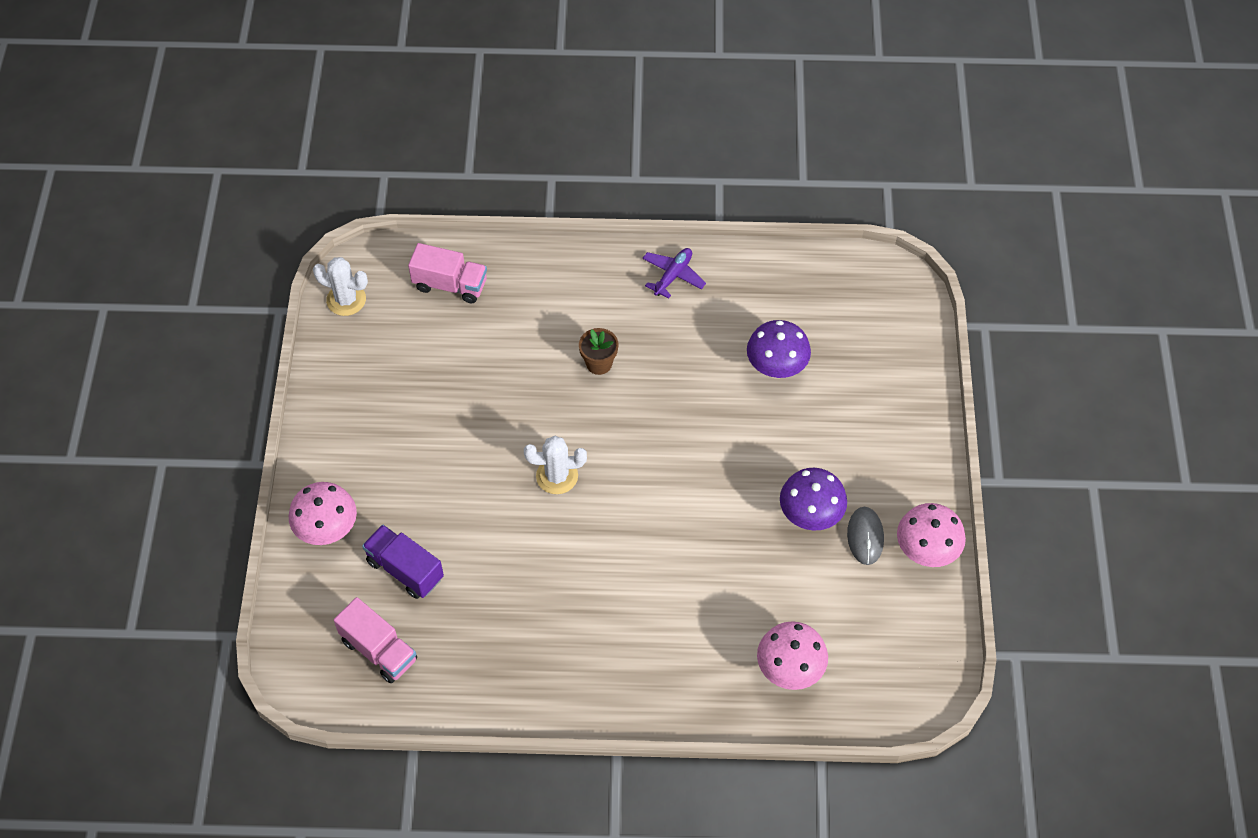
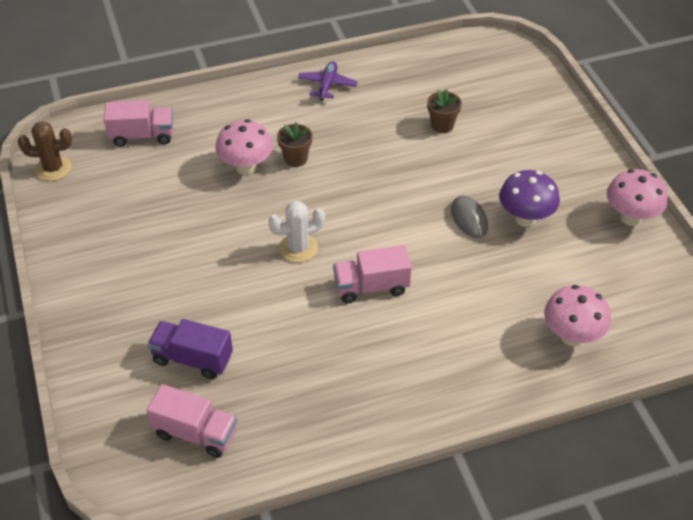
camera: 20 degrees left, 10 degrees down
pink mushroom [289,482,357,545] -> pink mushroom moved to [215,119,273,175]
white cactus [313,257,368,316] -> brown cactus [18,121,72,181]
purple mushroom [747,320,811,378] -> brown flower pot [427,89,462,133]
grey mouse [847,507,884,565] -> grey mouse moved to [451,195,488,238]
none -> pink truck [333,245,412,303]

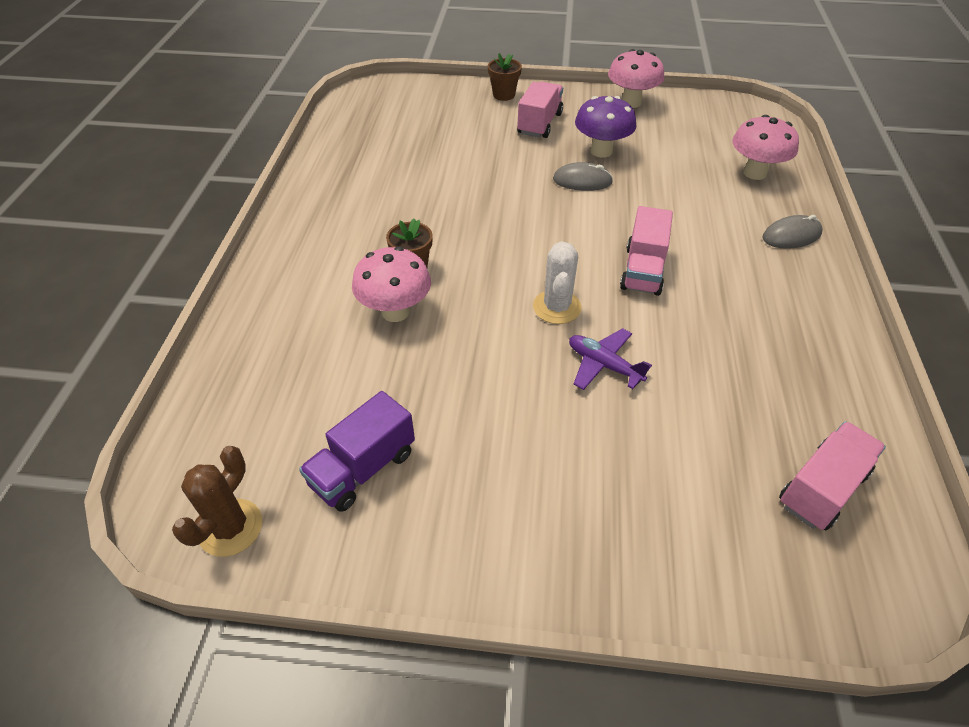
camera: 65 degrees left, 0 degrees up
pink truck [104,100,173,147] -> pink truck moved to [517,82,563,138]
purple truck [148,319,233,379] -> purple truck moved to [299,391,415,512]
purple plane [298,61,358,101] -> purple plane moved to [569,328,652,390]
brown flower pot [427,89,462,133] -> brown flower pot moved to [488,53,522,101]
none -> grey mouse [763,215,822,249]

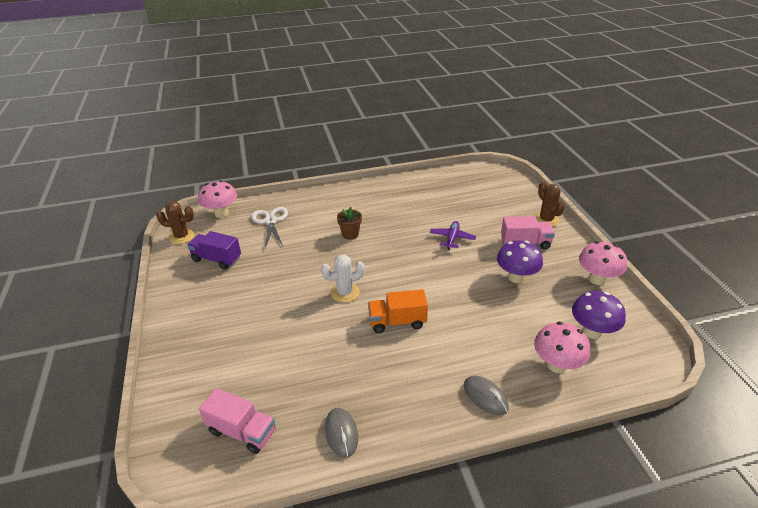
camera: 70 degrees right, 10 degrees down
pink mushroom [352,247,431,322] -> pink mushroom moved to [198,181,237,218]
brown flower pot [488,53,522,101] -> brown cactus [535,182,565,227]
grey mouse [553,162,613,191] -> grey mouse moved to [325,408,358,458]
purple plane [569,328,652,390] -> purple plane moved to [430,221,476,250]
pink truck [620,206,673,296] -> orange truck [368,289,428,333]
none -> white scissors [251,207,288,248]
none -> purple mushroom [572,291,626,339]

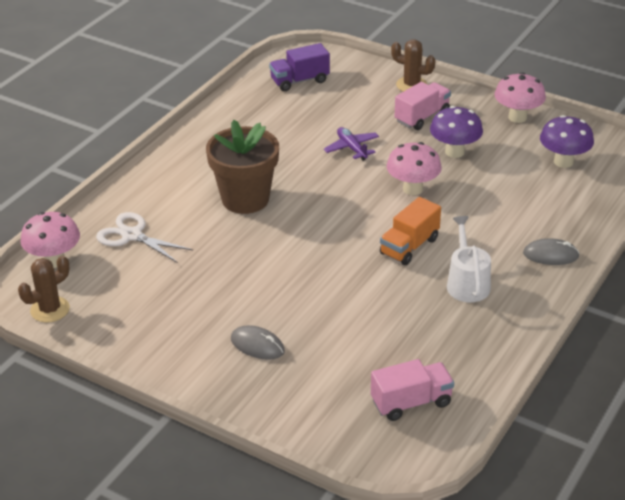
camera: 45 degrees left, 0 degrees up
purple truck [187,231,241,270] -> purple truck moved to [269,43,330,91]
white cactus [321,254,365,303] -> none
grey mouse [325,408,358,458] -> grey mouse moved to [231,325,285,360]
brown flower pot [337,207,362,240] -> brown flower pot [206,119,279,214], size x2.09
pink mushroom [534,322,590,373] -> pink mushroom moved to [387,142,442,195]
none -> white watering can [447,216,491,302]

